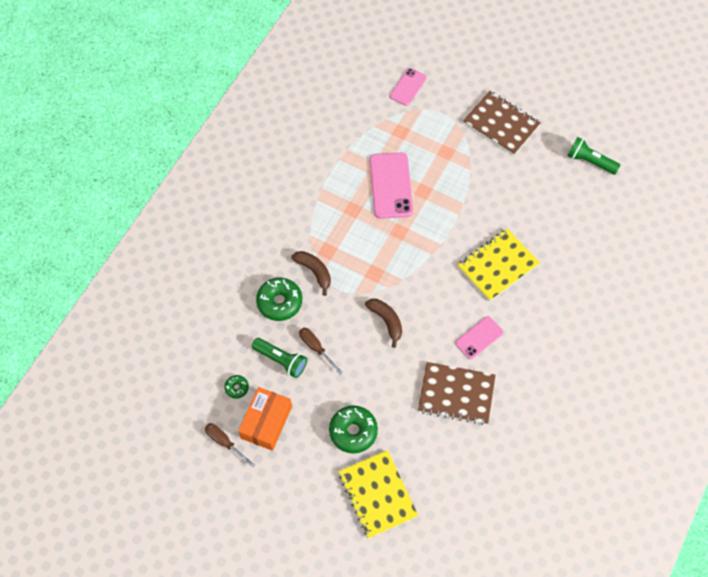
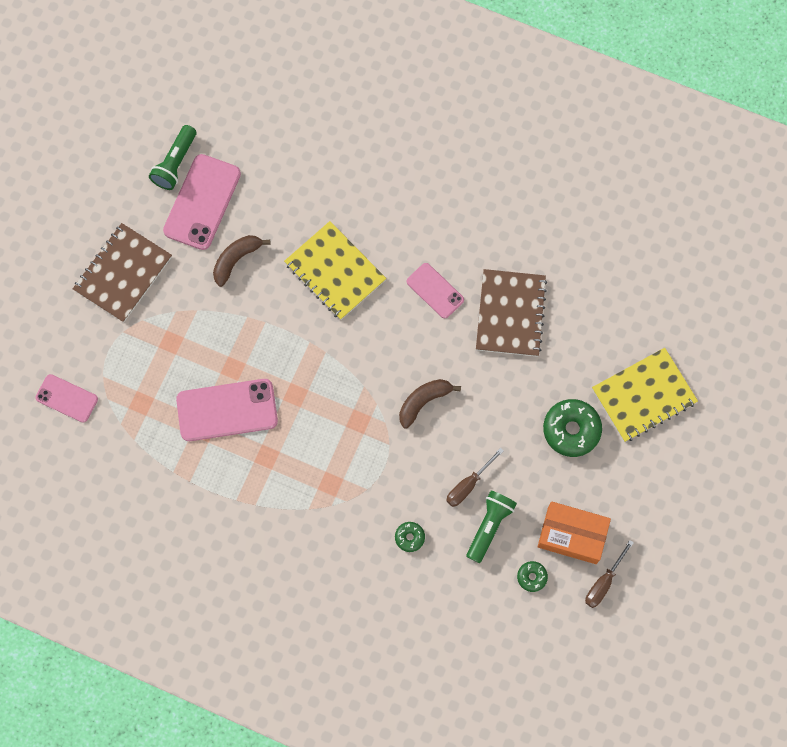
camera: 95 degrees left, 10 degrees up
green donut [256,278,302,321] -> green donut [395,522,425,552], size x0.51
brown banana [291,251,331,296] -> brown banana moved to [213,235,271,287]
none -> pink phone [163,154,241,250]

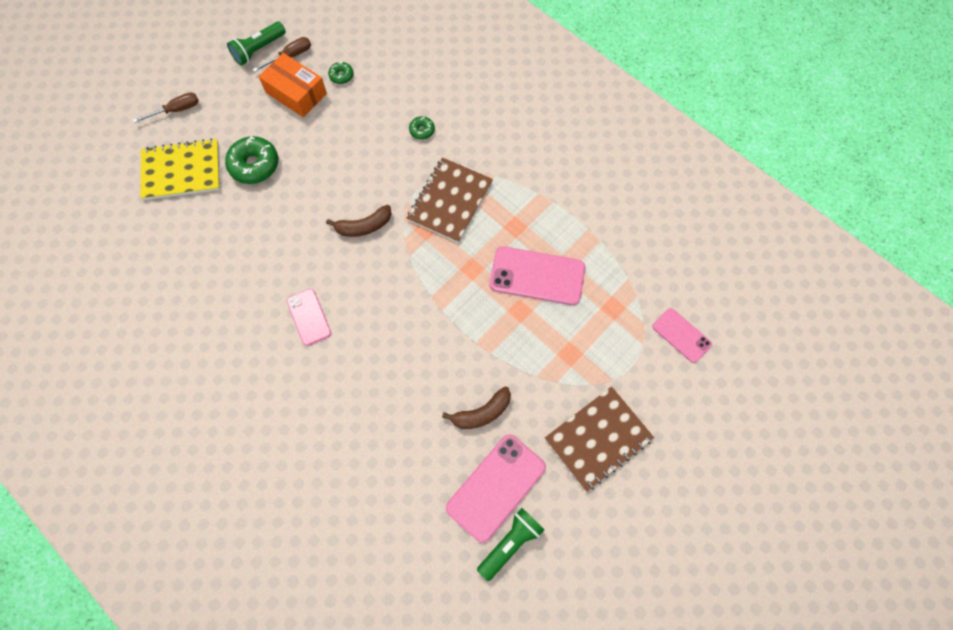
camera: 160 degrees left, 5 degrees down
yellow notebook [284,221,386,320] -> none
brown screwdriver [446,448,504,507] -> brown screwdriver moved to [133,92,199,123]
green flashlight [466,491,517,563] -> green flashlight moved to [227,22,286,66]
brown notebook [476,269,547,357] -> brown notebook moved to [407,157,493,243]

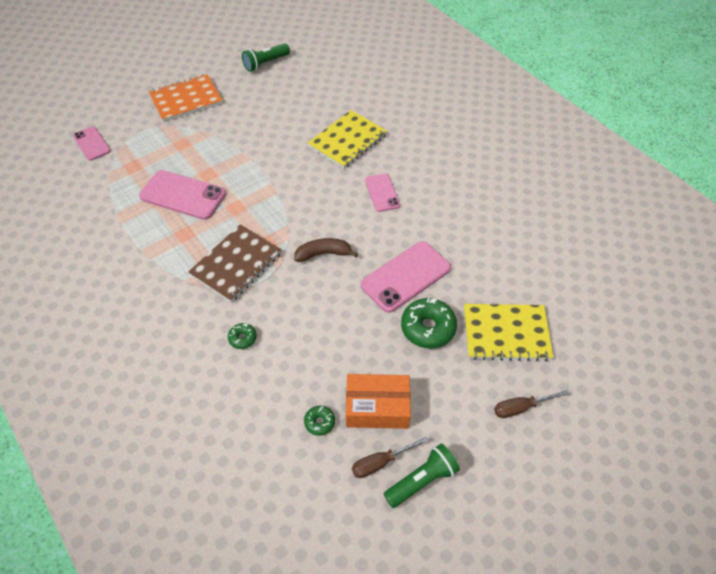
camera: 170 degrees left, 15 degrees down
orange box [259,53,327,118] -> orange box turned 45 degrees counterclockwise [346,374,411,429]
brown banana [442,387,511,429] -> none
pink phone [446,434,546,543] -> pink phone moved to [361,241,451,313]
brown notebook [545,386,654,492] -> orange notebook [149,74,223,122]
none -> yellow notebook [308,110,387,168]

